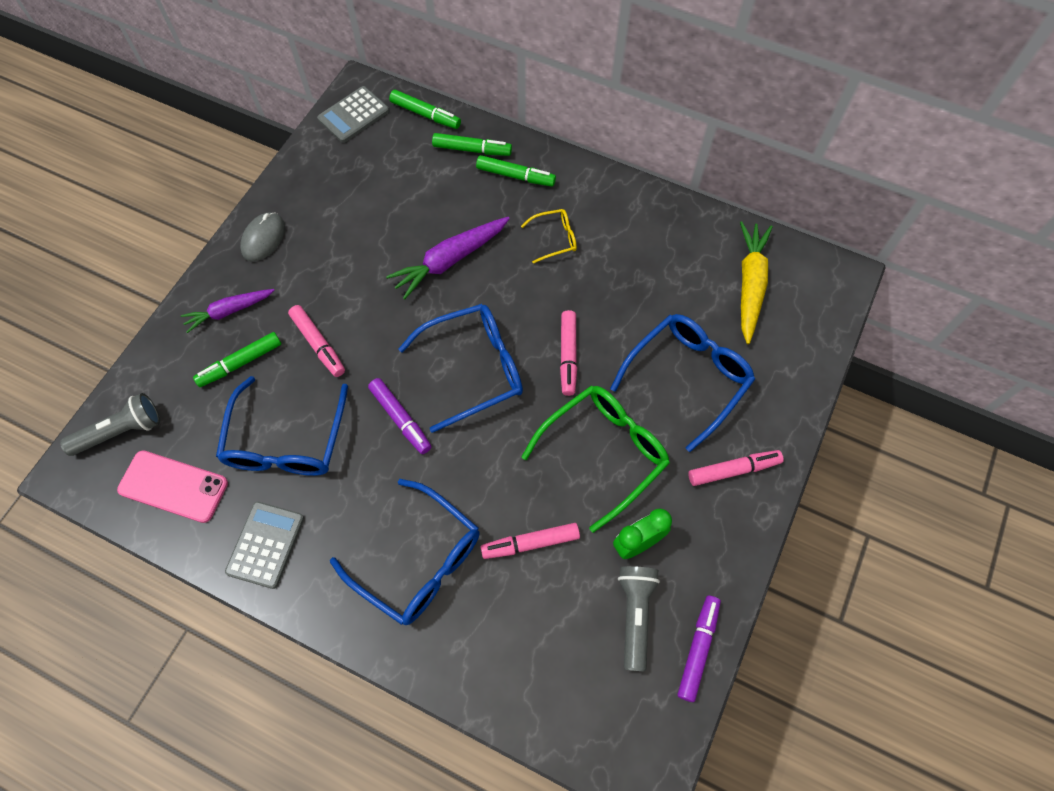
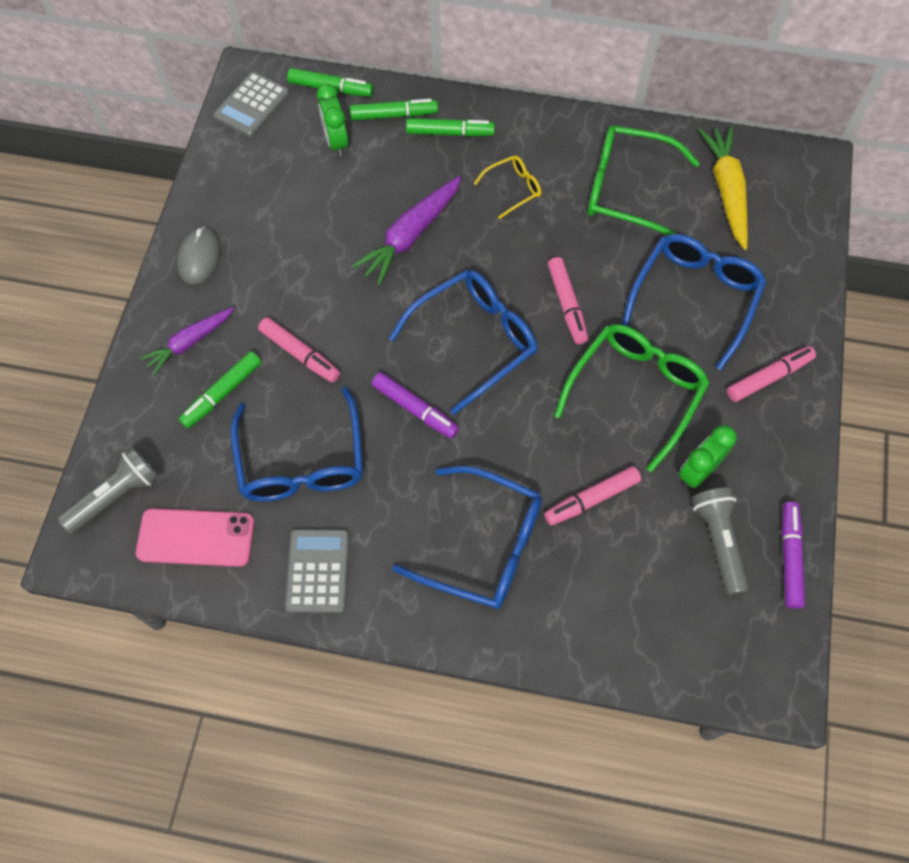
camera: 15 degrees left, 0 degrees up
none -> green clock [317,84,348,157]
none -> green glasses [588,125,700,235]

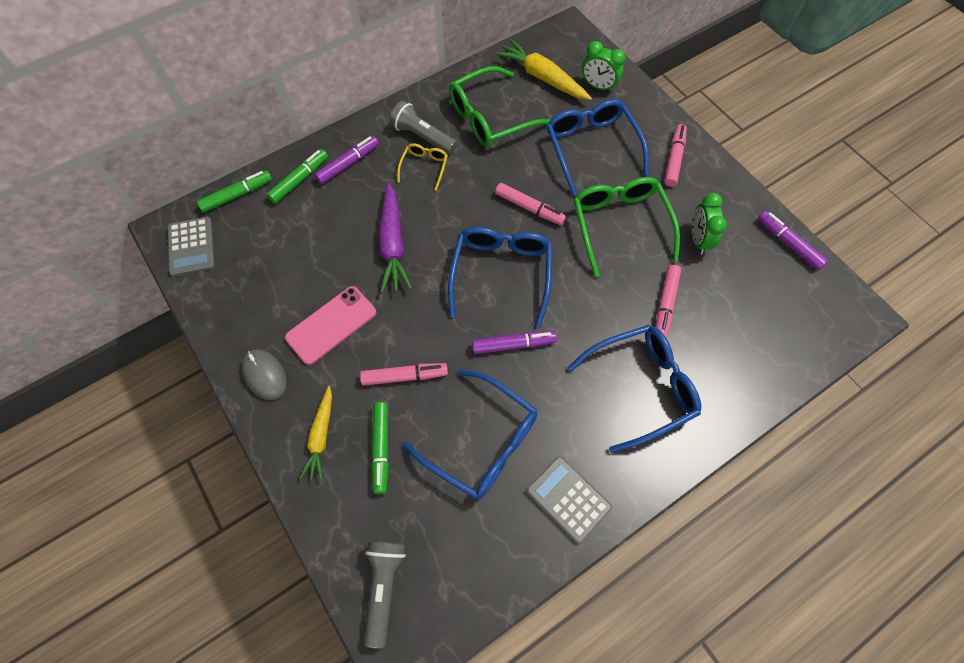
camera: 45 degrees left, 0 degrees up
pink phone [136,508,254,567] -> pink phone moved to [285,286,376,365]
purple carrot [140,307,234,375] -> yellow carrot [299,386,332,481]
green clock [317,84,348,157] -> green clock moved to [582,41,625,92]
green marker [406,118,495,137] -> purple marker [314,136,379,184]
grey flashlight [692,488,749,595] -> grey flashlight moved to [390,101,457,154]

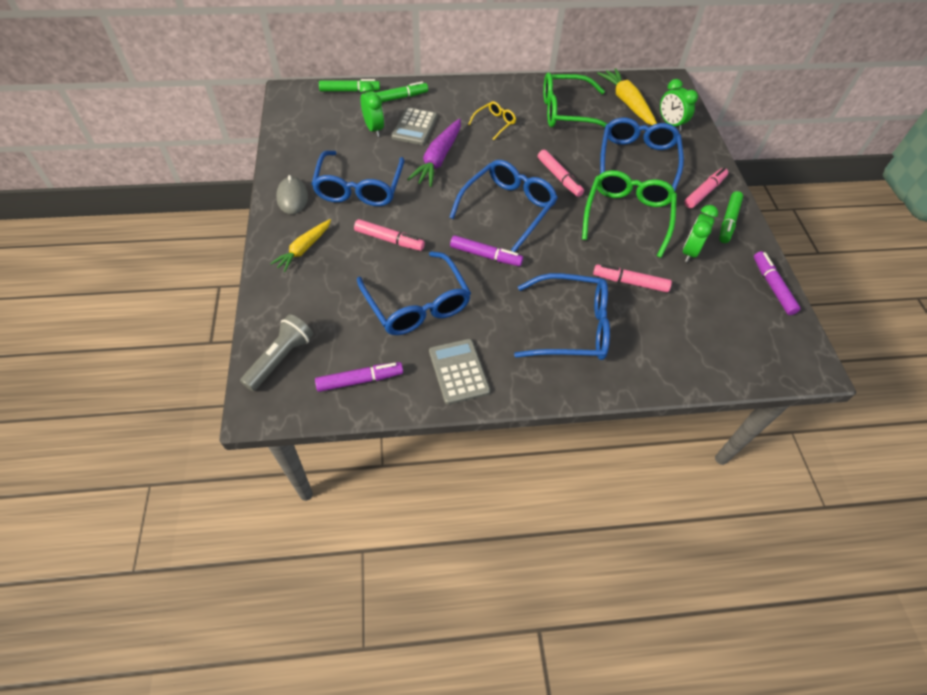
camera: 25 degrees right, 10 degrees down
grey calculator [168,217,215,277] -> grey calculator moved to [391,107,437,145]
pink phone [285,286,376,365] -> blue glasses [311,151,405,206]
purple marker [314,136,379,184] -> purple marker moved to [315,362,403,392]
green marker [371,402,389,494] -> green marker moved to [719,191,743,243]
grey flashlight [390,101,457,154] -> none
pink marker [655,265,681,338] -> pink marker turned 60 degrees clockwise [593,264,672,292]
none -> green clock [360,82,384,137]

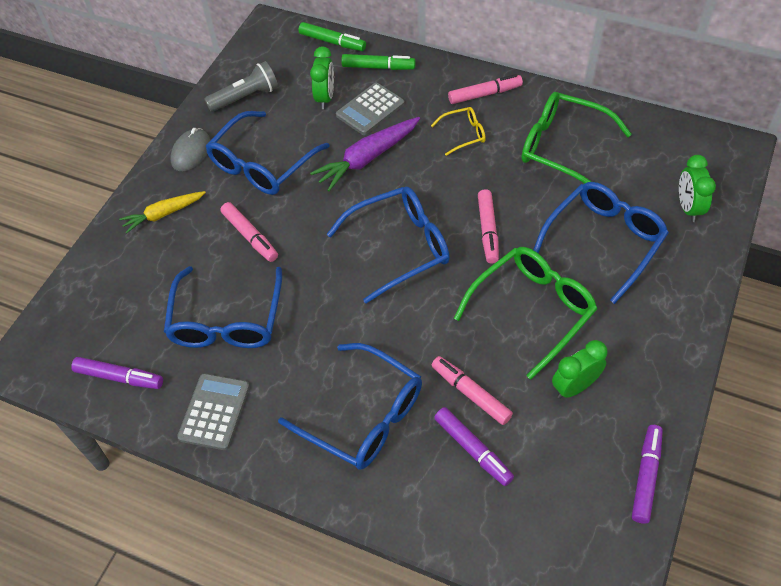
camera: 35 degrees right, 0 degrees up
grey flashlight [240,314,313,391] -> grey flashlight moved to [204,61,278,112]
purple marker [450,235,523,266] -> purple marker moved to [434,407,514,486]
yellow carrot [597,68,657,125] -> none
pink marker [684,168,728,208] -> pink marker moved to [448,74,523,104]
green marker [719,191,743,243] -> none

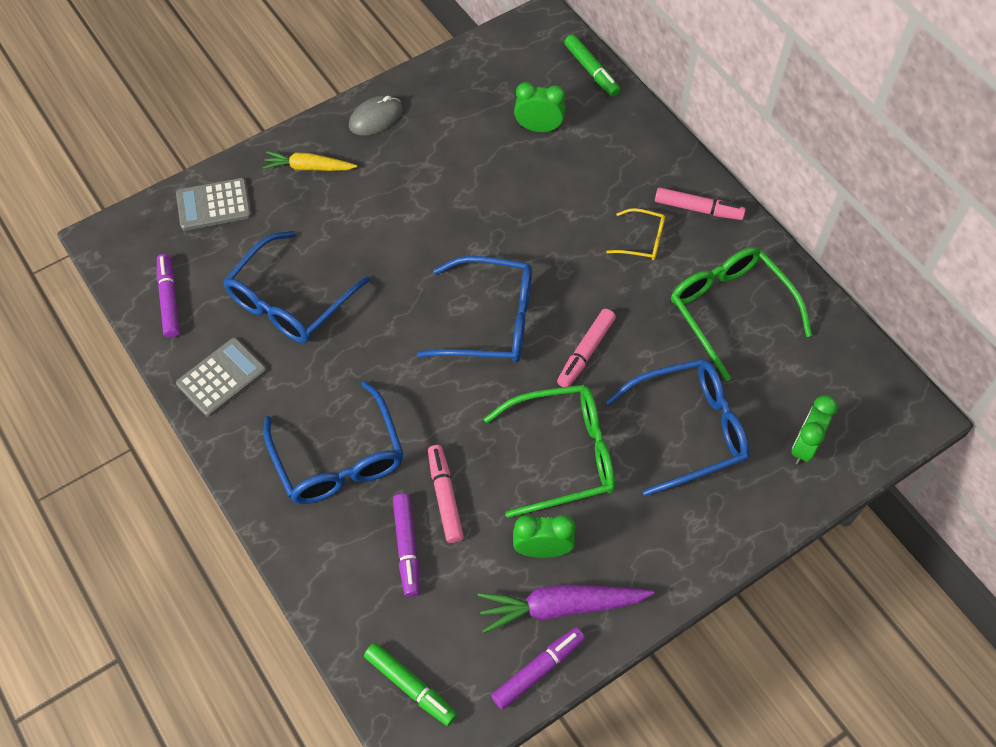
camera: 30 degrees right, 5 degrees up
purple marker [71,357,163,389] -> purple marker turned 150 degrees counterclockwise [157,254,180,338]
grey flashlight [204,61,278,112] -> none
blue glasses [205,111,330,195] -> none
pink marker [220,202,278,262] -> none
green clock [310,46,334,109] -> green clock turned 120 degrees counterclockwise [514,82,565,132]
purple carrot [310,117,420,191] -> purple carrot moved to [478,584,655,633]
grey calculator [336,83,405,135] -> grey calculator moved to [176,178,252,231]
green marker [341,54,416,70] -> green marker moved to [364,643,457,726]

